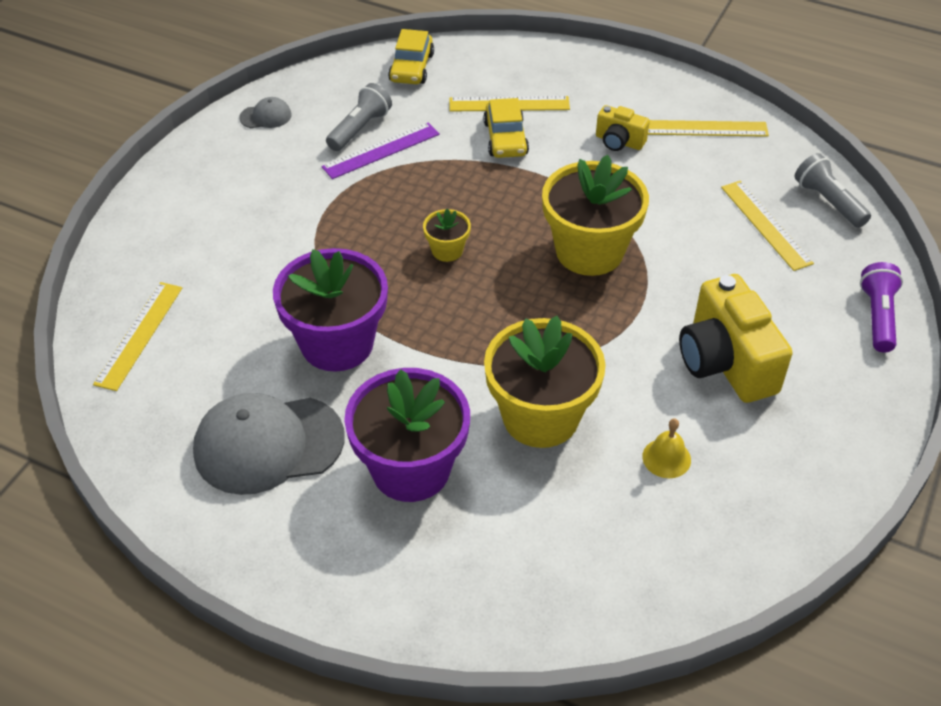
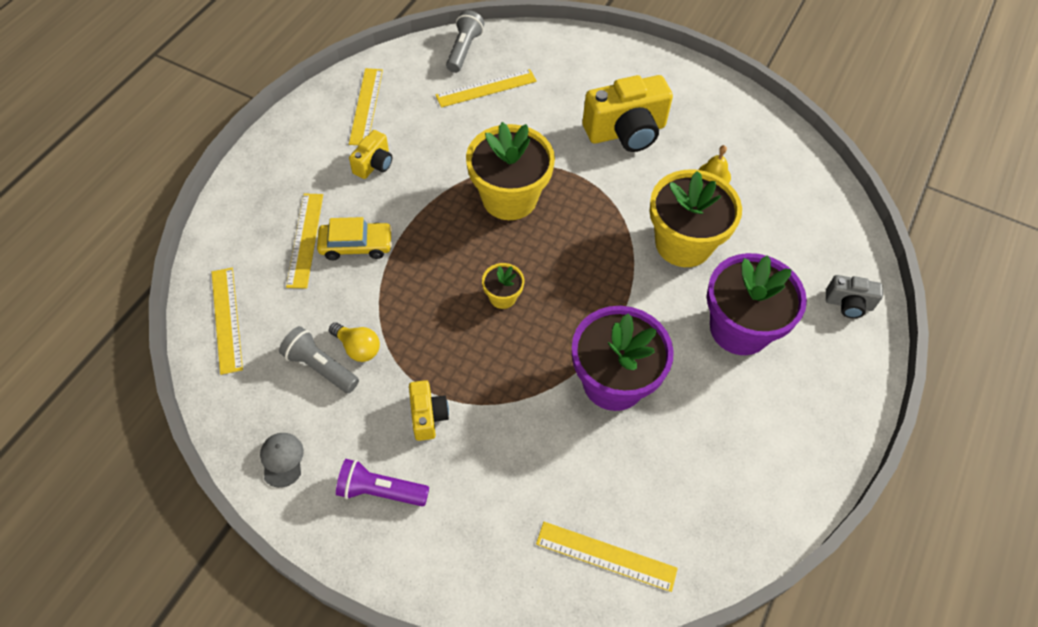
camera: 90 degrees left, 10 degrees up
grey cap [193,393,344,495] -> none
purple ruler [321,122,440,179] -> yellow light bulb [329,323,380,362]
yellow car [388,29,434,84] -> yellow ruler [211,268,243,375]
grey flashlight [795,153,871,228] -> grey flashlight turned 135 degrees clockwise [446,10,484,73]
purple flashlight [860,262,903,353] -> purple flashlight moved to [336,459,429,506]
none -> yellow camera [409,380,449,441]
none -> grey camera [826,275,883,318]

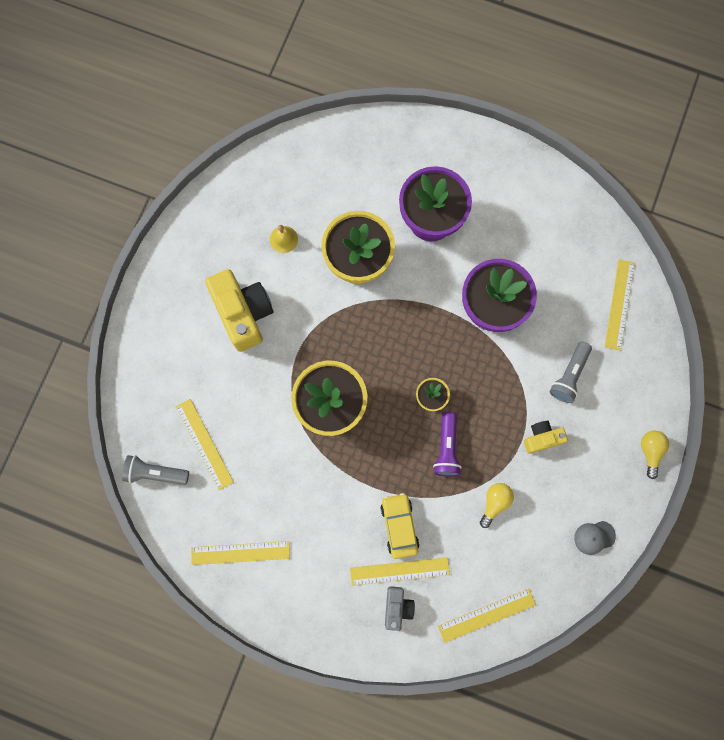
camera: 95 degrees left, 20 degrees up
grey flashlight [279,326,359,393] -> grey flashlight moved to [549,342,592,403]
purple flashlight [336,459,429,506] -> purple flashlight moved to [433,412,462,476]
yellow camera [349,130,392,179] -> none
grey camera [826,275,883,318] -> grey camera moved to [385,586,415,631]
none -> yellow light bulb [641,431,669,479]

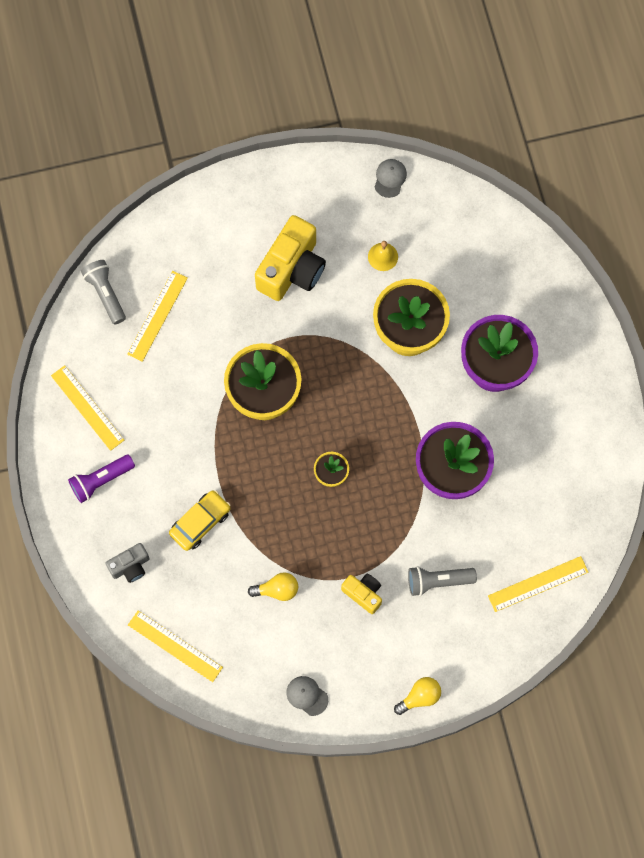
camera: 55 degrees right, 5 degrees down
yellow ruler [350,557,450,586] -> none
purple flashlight [433,412,462,476] -> purple flashlight moved to [68,455,135,503]
none -> grey cap [375,159,407,198]

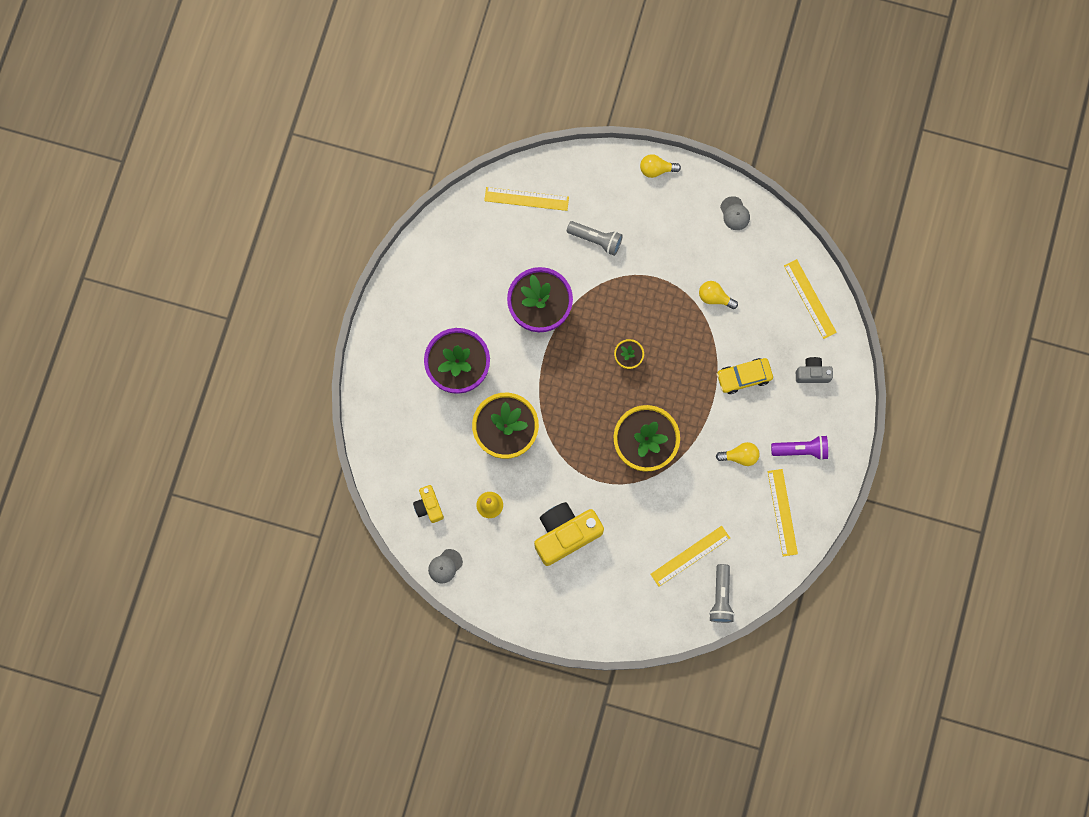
camera: 150 degrees left, 5 degrees up
yellow camera [341,574,382,614] -> yellow camera moved to [413,485,444,523]
none -> yellow light bulb [716,442,759,466]

